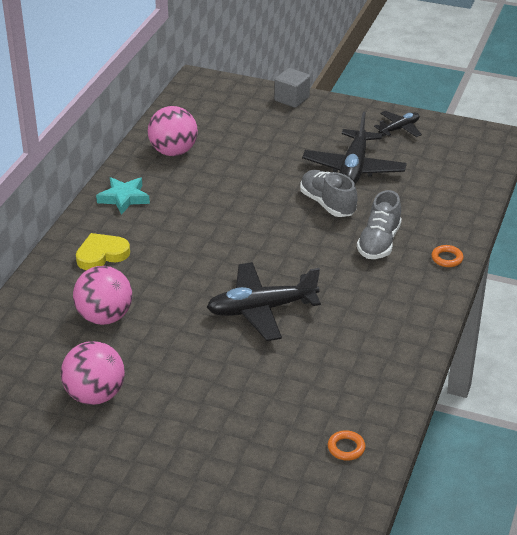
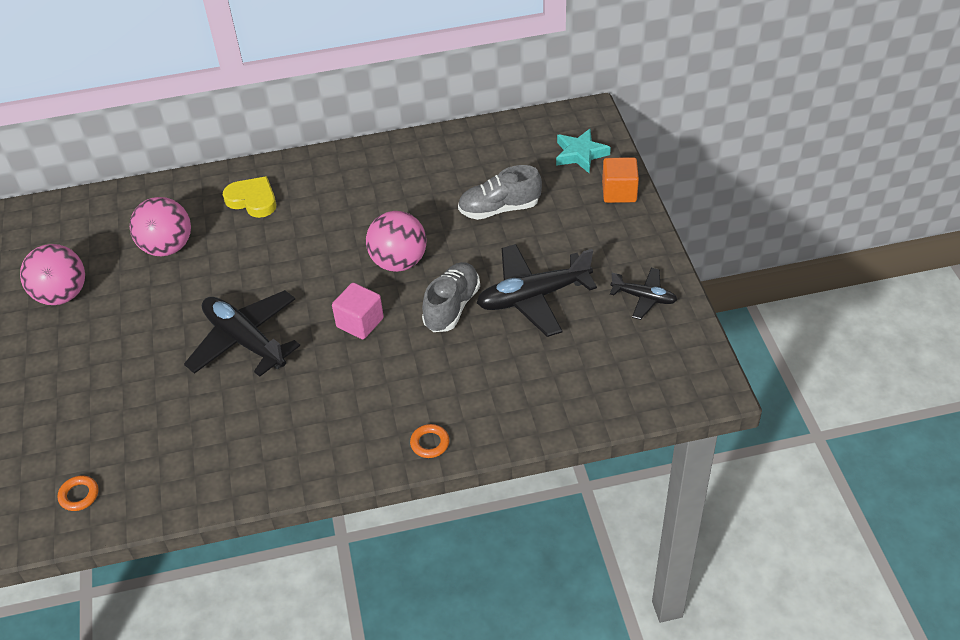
camera: 60 degrees right, 10 degrees up
turquoise star [96,177,150,215] -> turquoise star moved to [556,129,611,173]
pink ball [148,106,198,156] -> pink ball moved to [366,211,427,272]
grey cube [274,68,310,108] -> orange cube [602,157,639,203]
grey shoe [357,190,402,259] -> grey shoe moved to [458,165,542,220]
none -> pink cube [332,283,384,339]

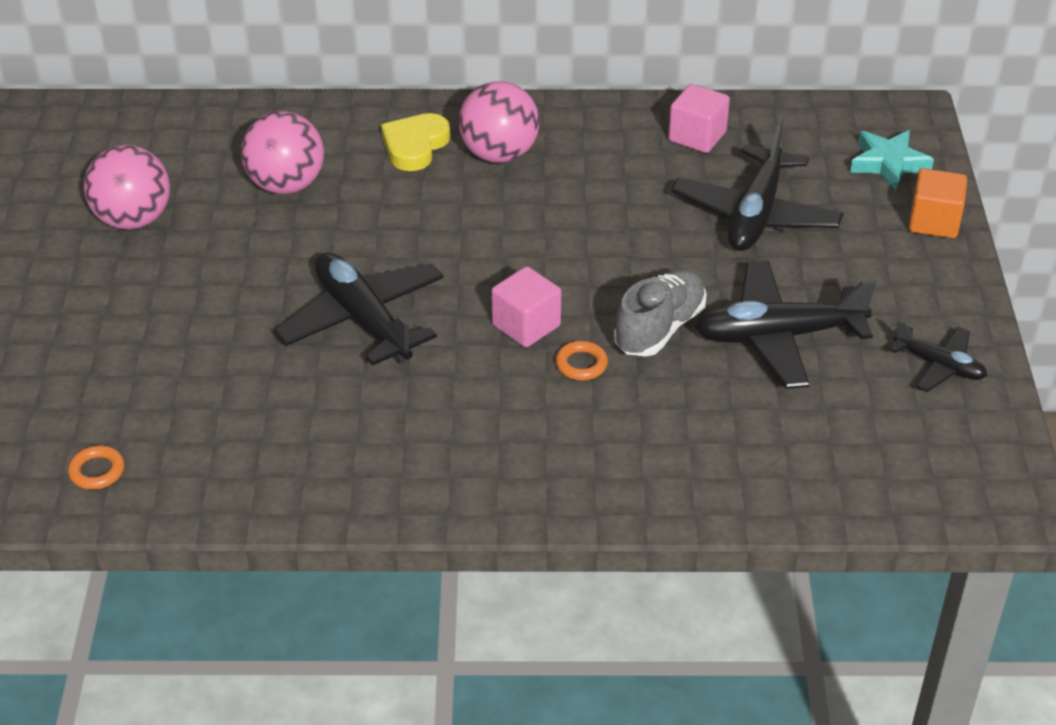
camera: 10 degrees right, 5 degrees down
yellow heart [223,176,276,218] -> yellow heart turned 105 degrees counterclockwise [381,113,450,171]
pink ball [366,211,427,272] -> pink ball moved to [459,81,539,163]
orange ring [410,424,449,458] -> orange ring moved to [555,341,608,380]
grey shoe [458,165,542,220] -> black plane [671,119,843,251]
none -> pink cube [668,84,730,153]

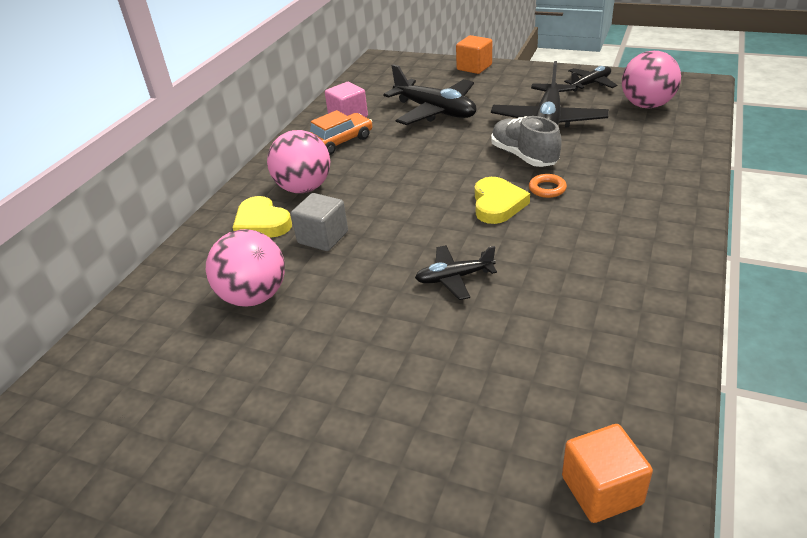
camera: 65 degrees left, 5 degrees down
orange ring [68,445,125,490] -> orange cube [562,424,653,523]
pink ball [84,145,170,230] -> pink ball moved to [622,51,681,109]
black plane [274,252,444,366] -> black plane [415,245,497,300], size x0.55
pink cube [491,266,561,347] -> yellow heart [475,177,530,224]
turquoise star [850,130,934,190] -> none
none -> grey cube [291,193,348,251]
none -> orange car [310,110,372,155]

